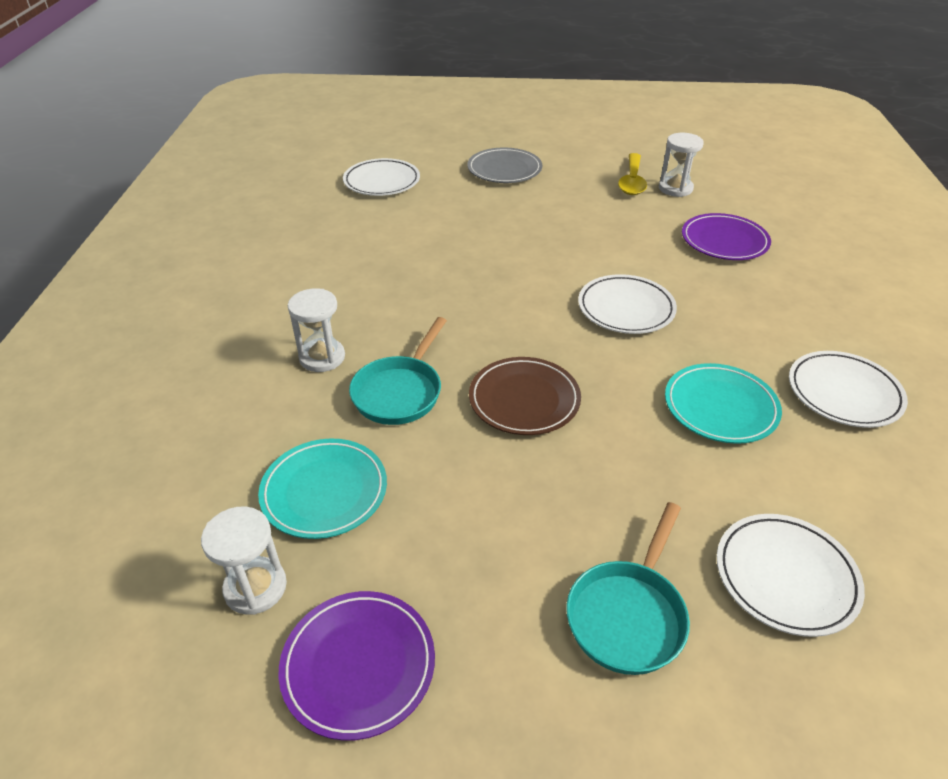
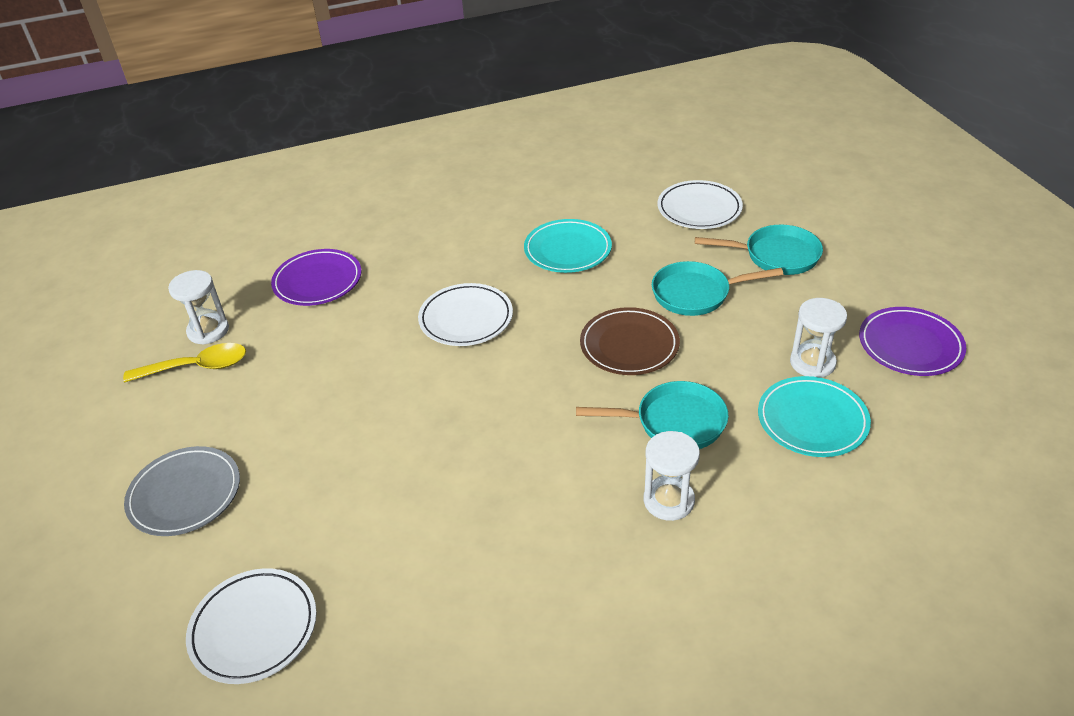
camera: 110 degrees left, 0 degrees up
white hourglass [201,506,287,615] -> white hourglass moved to [790,298,847,378]
white plate [789,351,908,428] -> none
none -> turquoise pan [652,261,783,316]

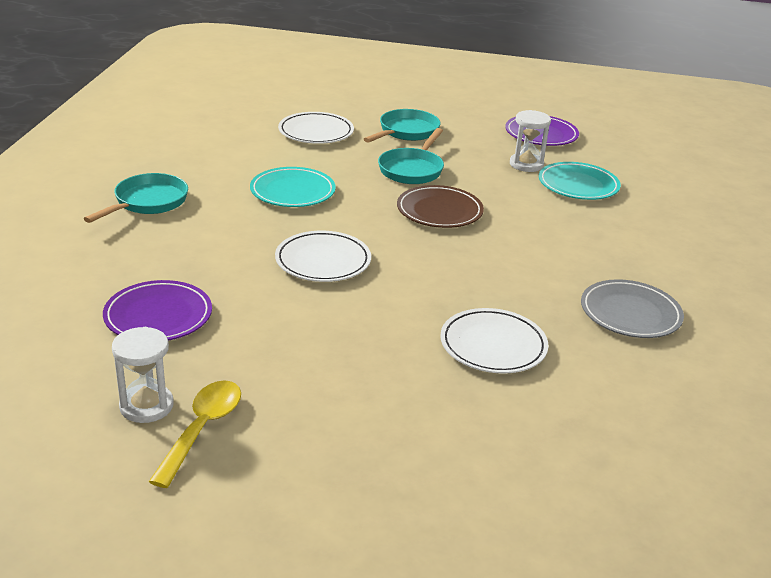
camera: 65 degrees left, 10 degrees down
grey plate [124,446,240,536] -> grey plate moved to [581,279,684,338]
white plate [186,568,317,684] -> white plate moved to [440,308,548,373]
turquoise pan [576,381,729,449] -> turquoise pan moved to [84,173,188,223]
white hourglass [644,431,700,521] -> none

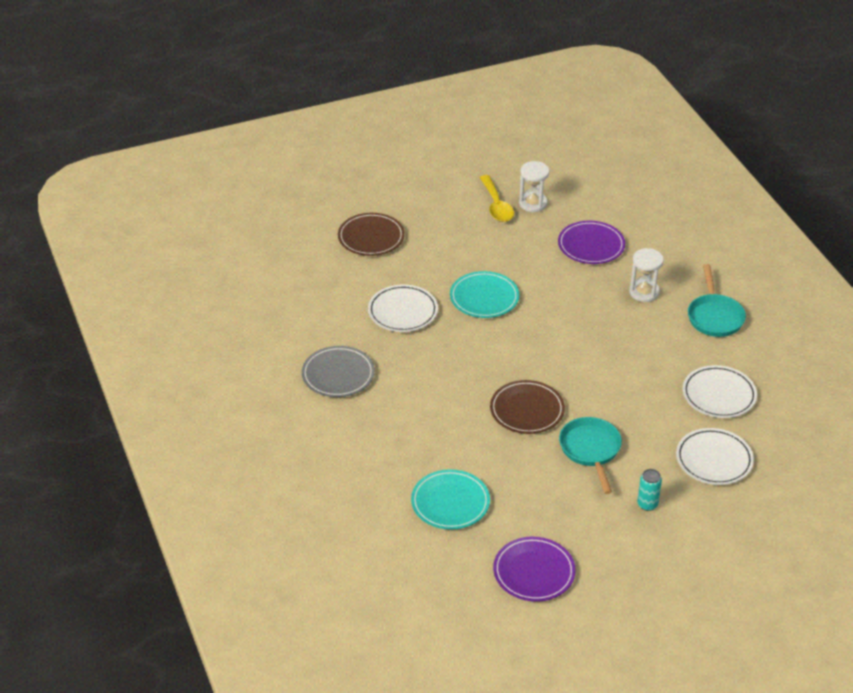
camera: 150 degrees right, 10 degrees up
turquoise plate [250,167,336,207] -> turquoise plate moved to [450,271,519,318]
white plate [275,231,371,282] -> white plate moved to [683,365,757,418]
turquoise pan [364,109,441,143] -> turquoise can [637,469,662,511]
white hourglass [510,110,551,172] -> white hourglass moved to [629,248,664,302]
none -> brown plate [338,213,405,256]

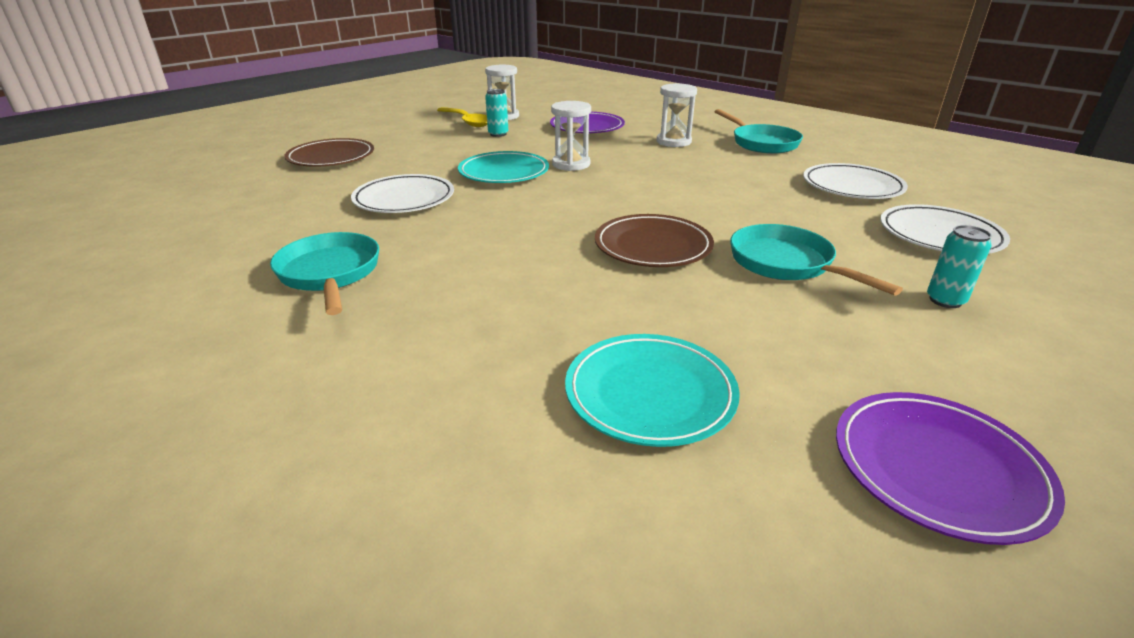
camera: 25 degrees left, 10 degrees down
grey plate [302,346,375,397] -> turquoise pan [270,232,379,315]
none -> turquoise can [485,89,508,137]
none -> white hourglass [551,101,591,171]

